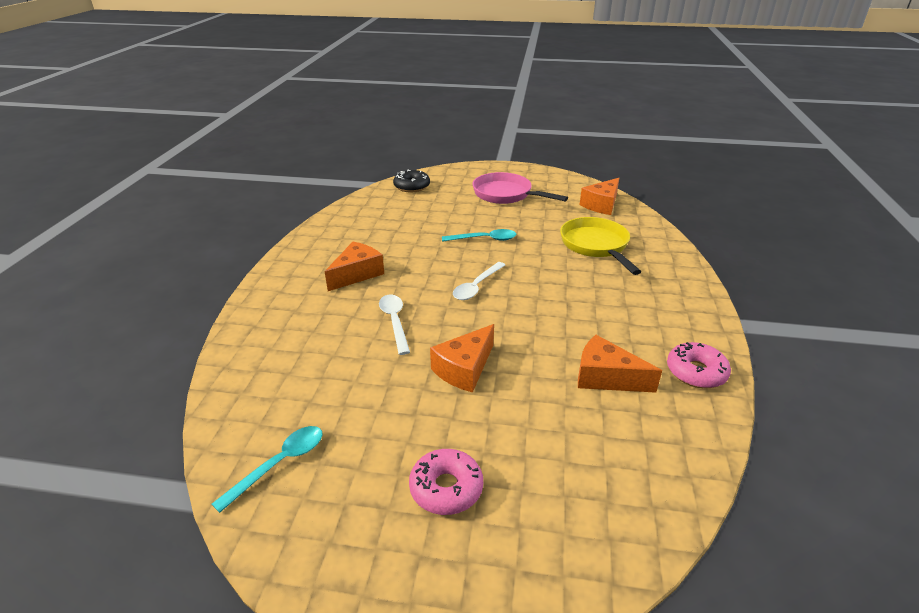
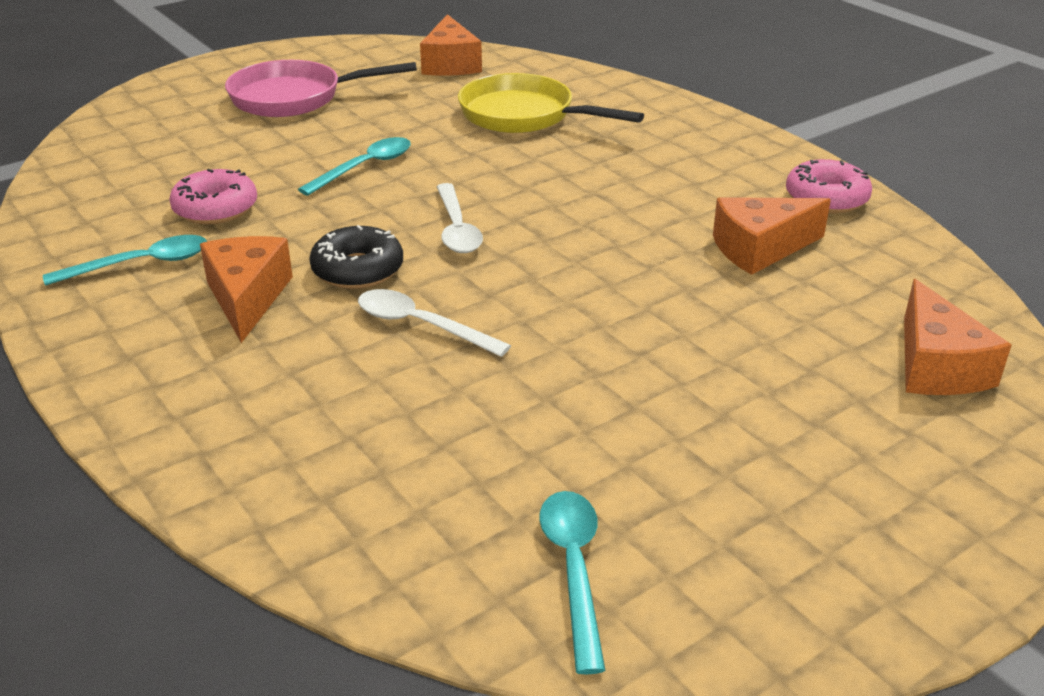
camera: 45 degrees left, 0 degrees up
black donut [393,170,430,192] -> black donut moved to [310,225,403,289]
pink donut [409,449,483,515] -> pink donut moved to [169,169,257,224]
orange cheese [430,324,494,392] -> orange cheese moved to [904,279,1011,395]
none -> turquoise spoon [43,235,207,286]

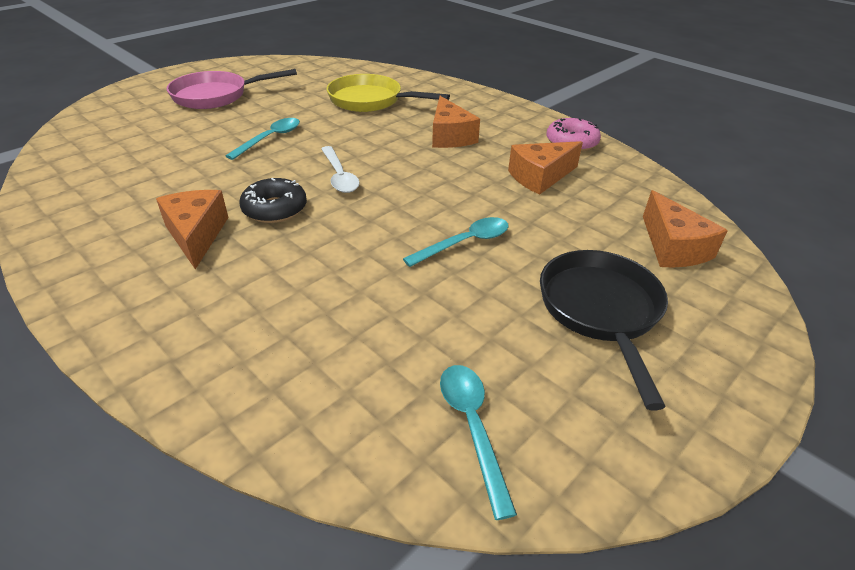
camera: 10 degrees left, 5 degrees up
turquoise spoon [43,235,207,286] -> turquoise spoon moved to [403,217,509,267]
pink donut [169,169,257,224] -> none
white spoon [358,289,511,357] -> none
orange cheese [420,14,482,76] -> orange cheese moved to [432,96,480,148]
none -> black pan [540,250,668,410]

